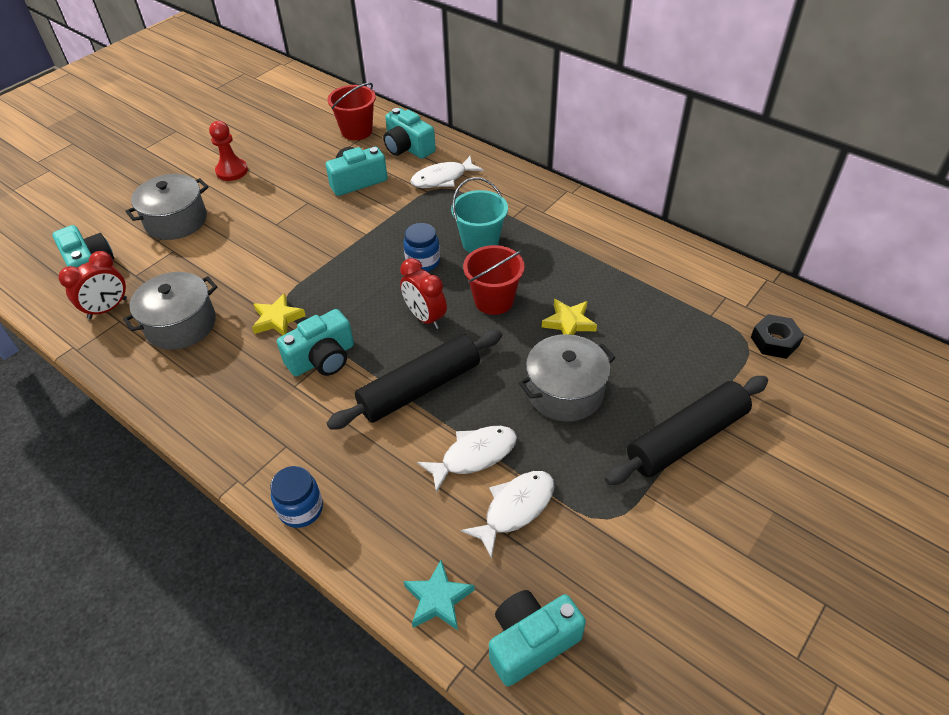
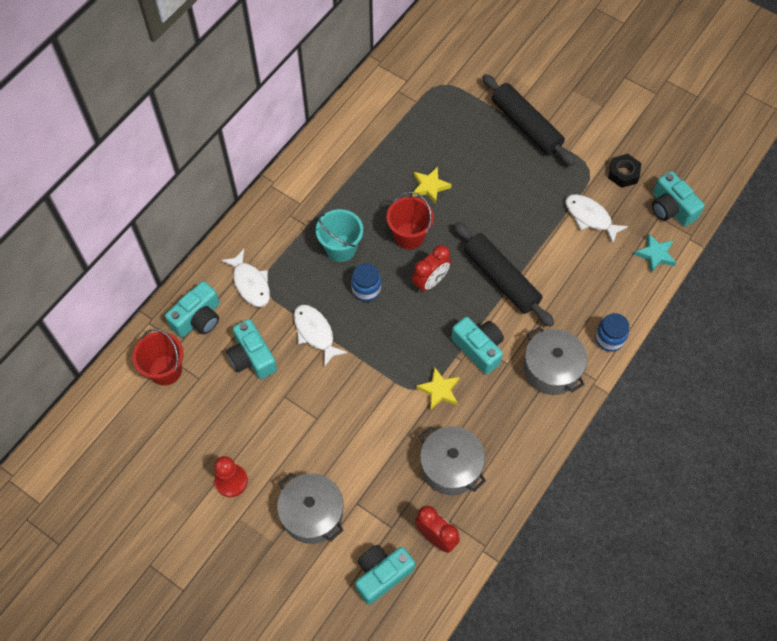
camera: 95 degrees left, 15 degrees up
white fish [417,426,517,493] -> white fish moved to [294,305,348,367]
grey pot [519,334,615,422] -> grey pot moved to [523,327,587,395]
black nut [751,314,804,359] -> black nut moved to [608,154,642,188]

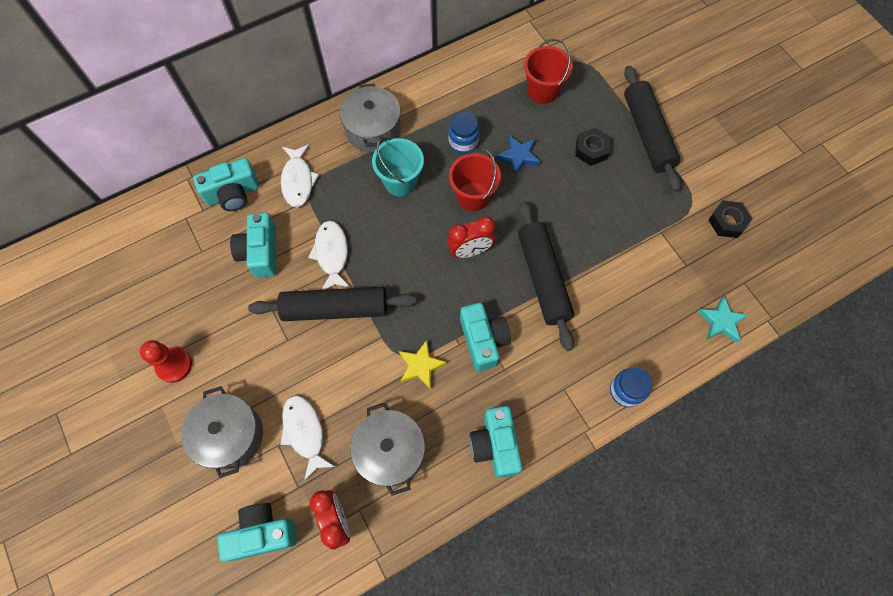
camera: 25 degrees right, 5 degrees up
red bucket [132,329,183,386] -> red bucket moved to [524,39,573,104]
blue jar [351,263,381,301] -> blue jar moved to [448,112,479,154]
yellow star [412,167,451,204] -> blue star [497,135,540,176]
grey pot [523,327,587,395] -> grey pot moved to [339,84,401,153]
white fish [565,194,628,243] -> white fish moved to [280,395,335,481]
turquoise camera [652,171,705,227] -> turquoise camera moved to [470,406,523,478]
none -> black rolling pin [248,287,417,321]
none -> black nut [575,128,611,166]

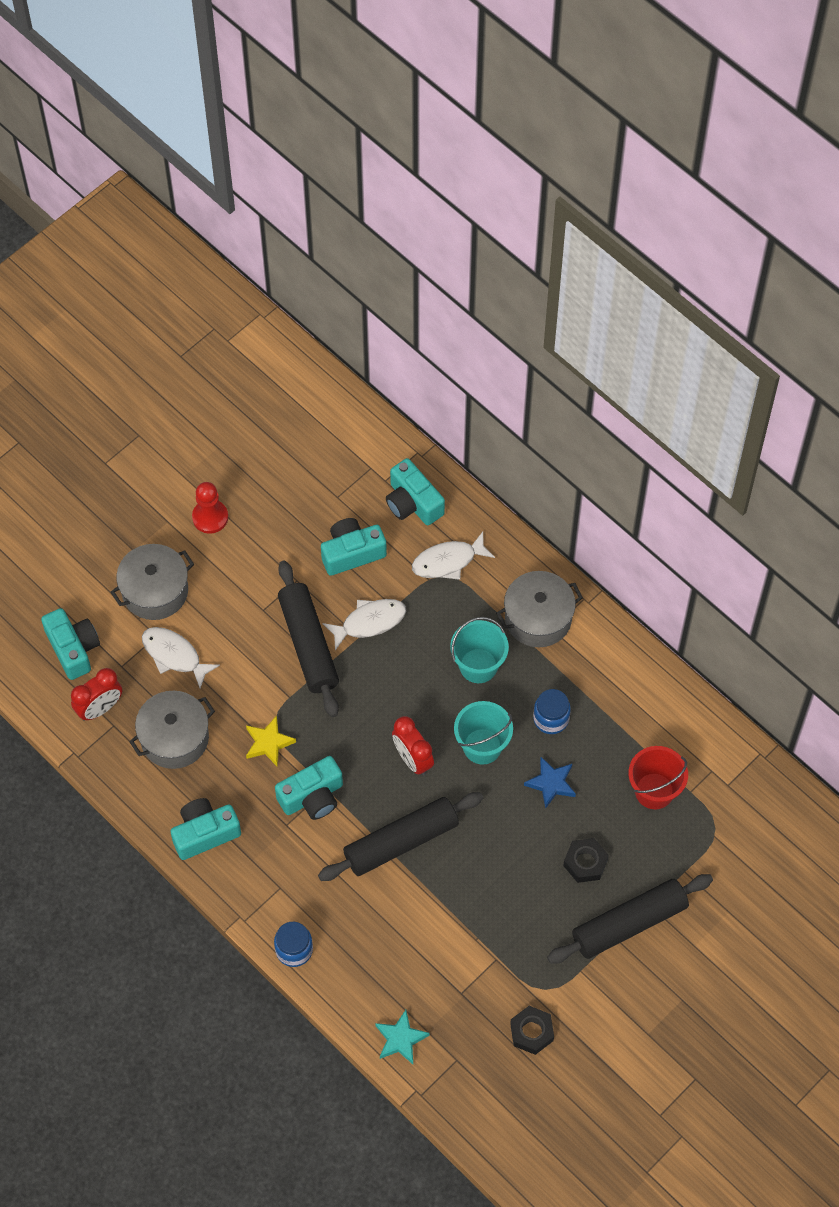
camera: 75 degrees right, 5 degrees down
white fish [280,395,335,481] -> white fish turned 105 degrees counterclockwise [142,627,220,688]
red bucket [449,148,501,211] -> turquoise bucket [454,701,513,765]

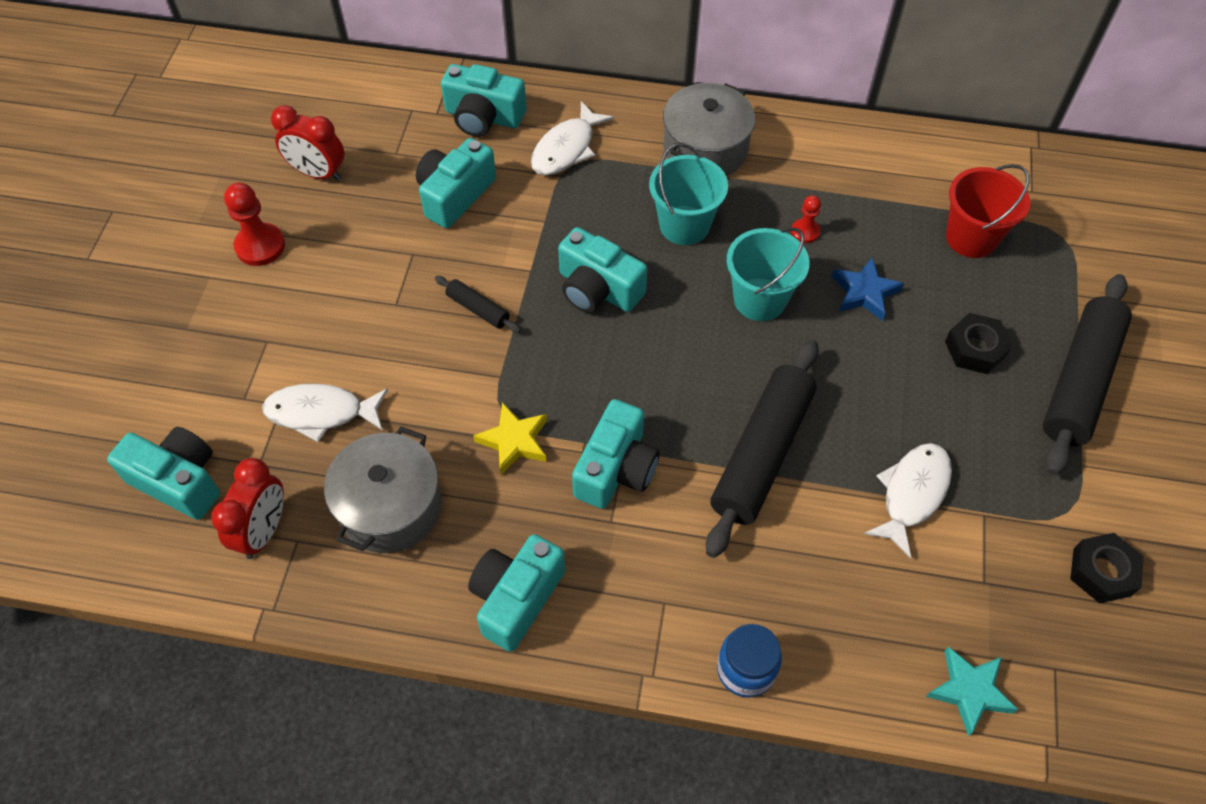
camera: 35 degrees left, 5 degrees down
grey pot [111,544,194,620] -> none
black rolling pin [278,561,339,717] -> black rolling pin [435,276,521,333], size x0.45
white fish [323,599,406,650] -> white fish moved to [864,443,952,559]
red clock [392,716,434,776] -> red clock moved to [271,105,344,181]
blue jar [533,689,571,734] -> red pawn [791,195,821,243]
none -> turquoise camera [558,227,647,313]

